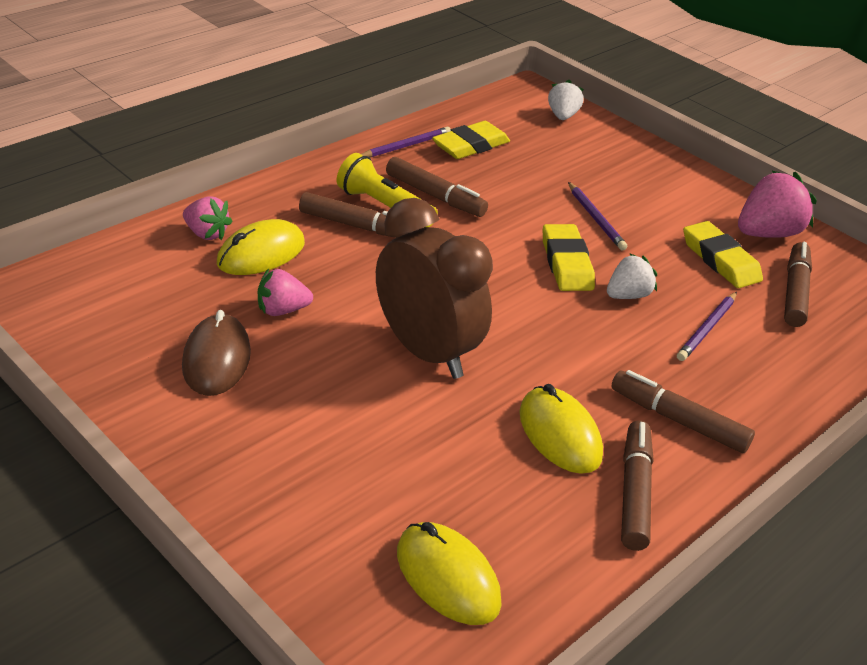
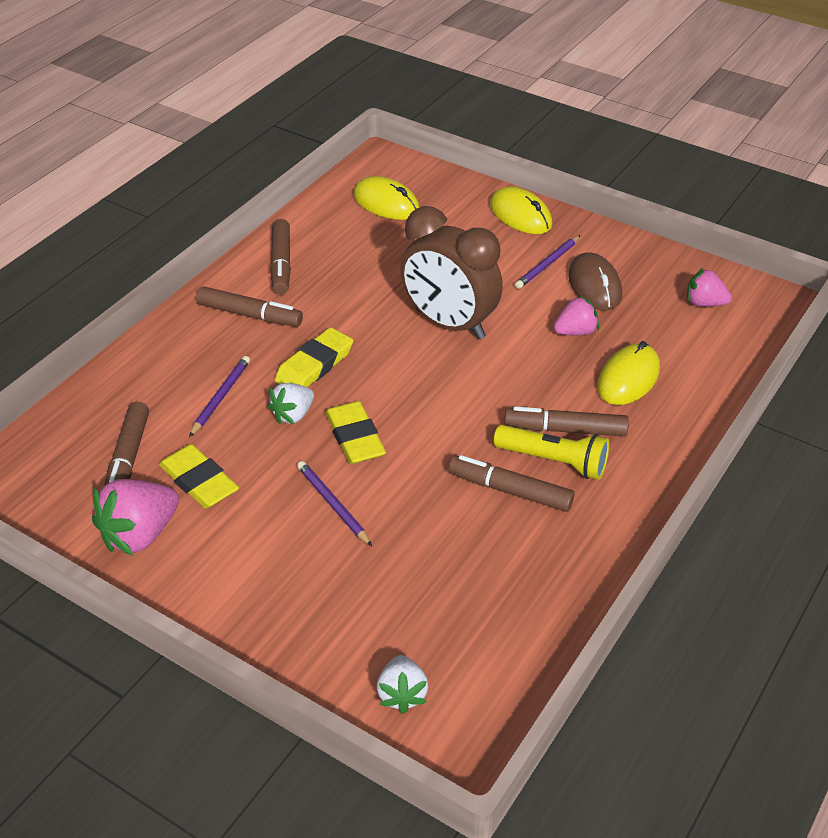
camera: 170 degrees right, 5 degrees up
pink strawberry [183,196,233,240] -> pink strawberry moved to [687,268,732,307]
purple pencil [361,127,451,158] -> purple pencil moved to [515,235,581,289]
yellow eraser [432,121,510,159] -> yellow eraser moved to [275,327,353,387]
yellow mouse [519,384,603,474] -> yellow mouse moved to [490,186,553,234]

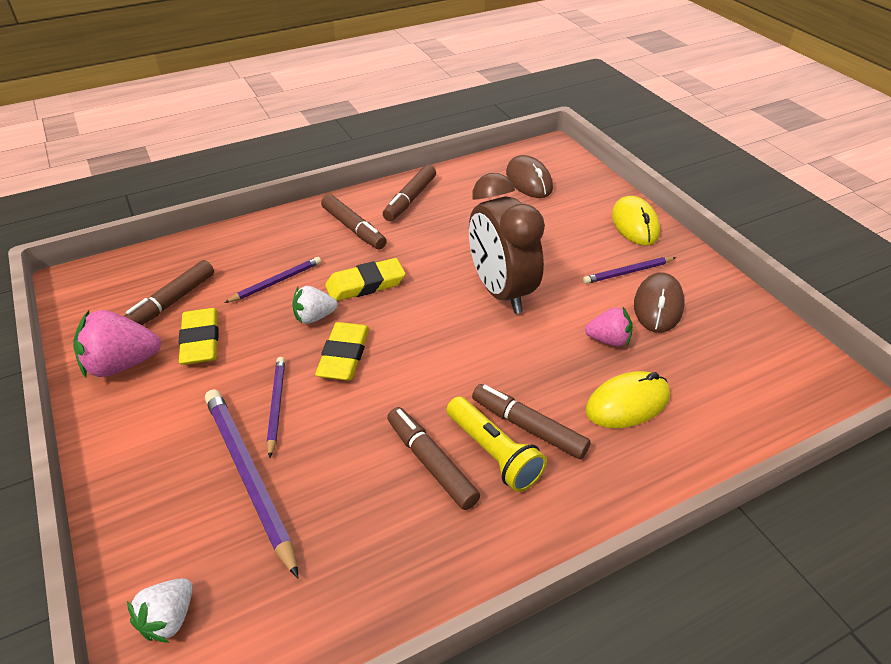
camera: 30 degrees right, 0 degrees up
yellow mouse [354,176,420,220] -> brown mouse [506,155,553,198]
pink strawberry [687,268,732,307] -> none
none -> purple pencil [205,389,298,578]

